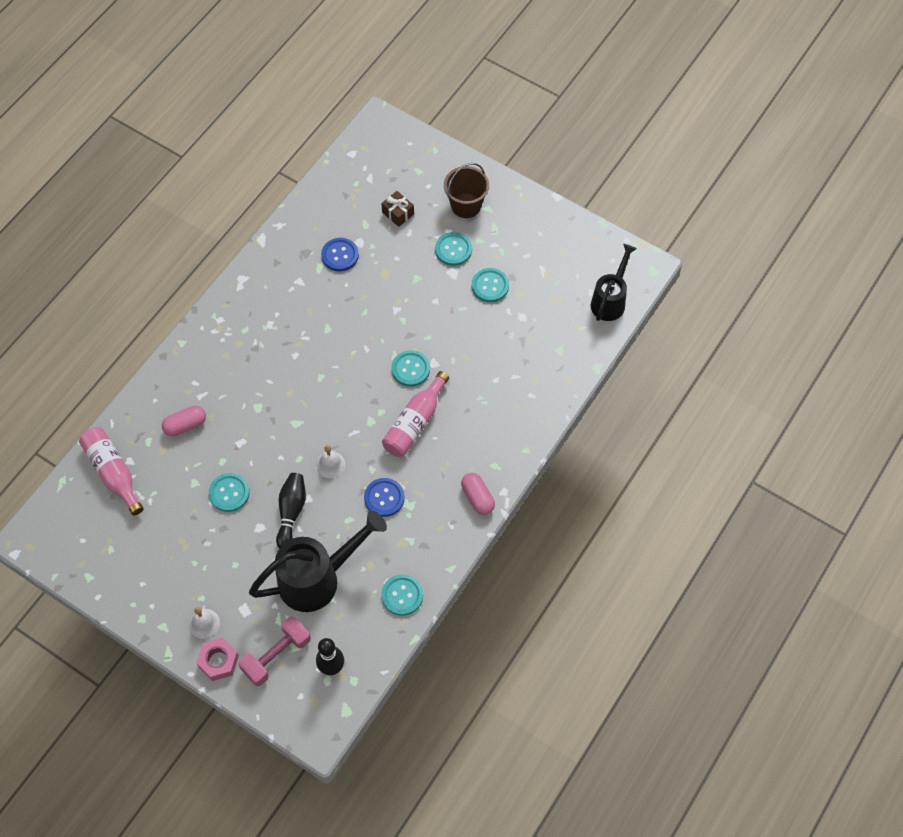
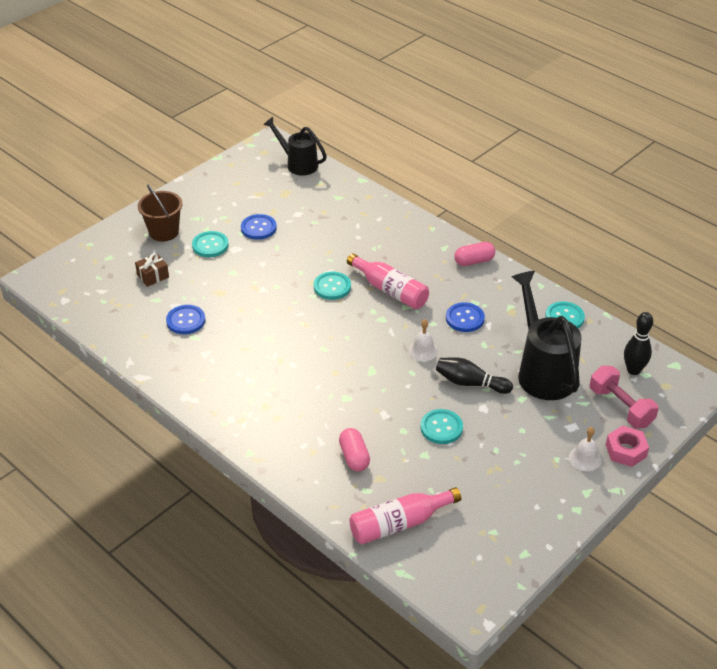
camera: 80 degrees left, 20 degrees down
turquoise button [472,268,509,302] -> blue button [241,214,277,240]

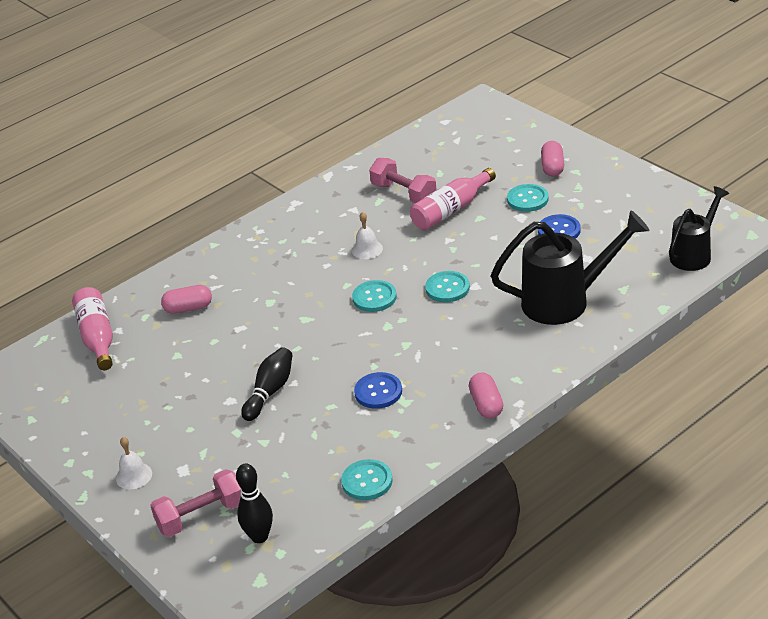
camera: 100 degrees right, 5 degrees down
brown gift [135,253,169,287] -> none
brown bucket [138,184,183,242] -> pink capsule [541,141,564,176]
blue button [166,305,205,334] -> pink dumbbell [369,158,437,203]
pink bottle [347,253,429,309] -> pink bottle moved to [410,168,496,230]
white bell [409,319,438,361] -> white bell moved to [352,212,383,259]
turquoise button [420,409,463,444] -> turquoise button moved to [352,280,397,312]
black watering can [512,271,581,400] -> black watering can moved to [491,210,650,325]
pink nut [606,425,649,467] -> none

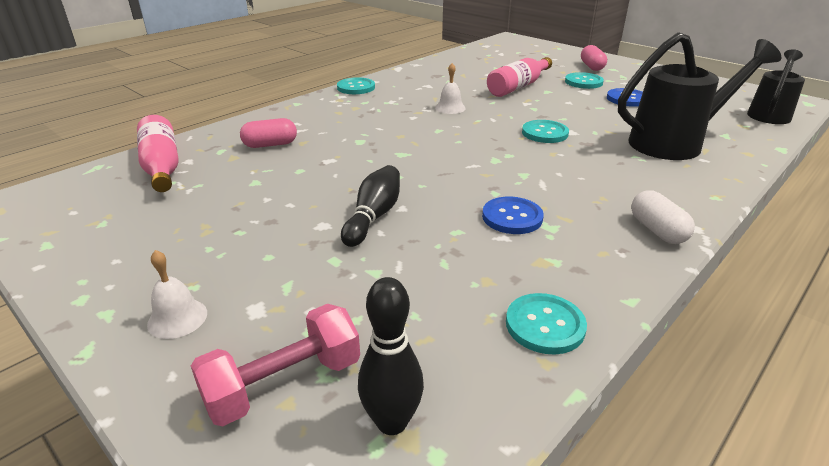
camera: 10 degrees left, 5 degrees down
turquoise button [352,280,397,312] -> turquoise button moved to [337,77,375,94]
pink dumbbell [369,158,437,203] -> none
pink capsule [469,372,503,418] -> white capsule [631,190,695,244]

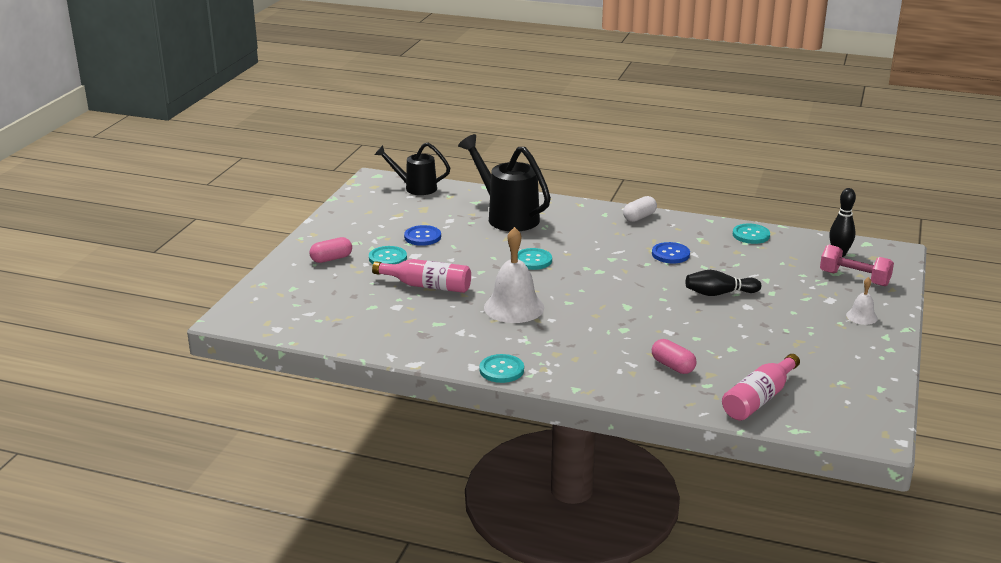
camera: 115 degrees left, 5 degrees down
white bell [435,63,466,114] -> white bell [484,227,544,323], size x2.00

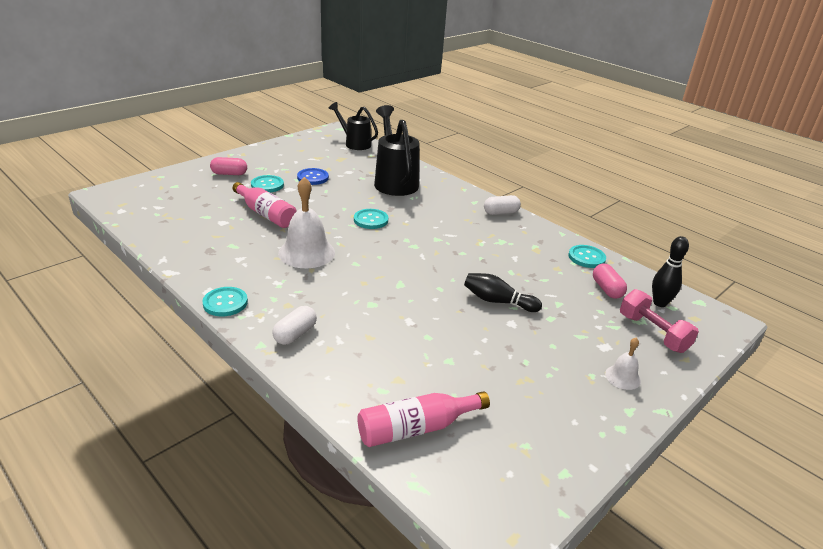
camera: 25 degrees right, 5 degrees up
blue button [652,242,690,263] -> none
pink capsule [652,339,696,374] -> pink capsule moved to [593,264,627,299]
none -> white capsule [273,306,317,345]

